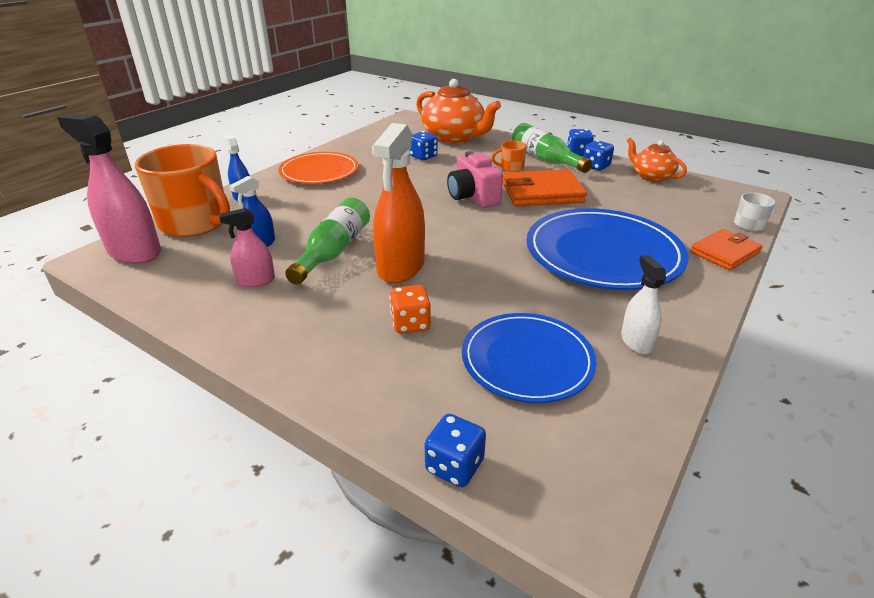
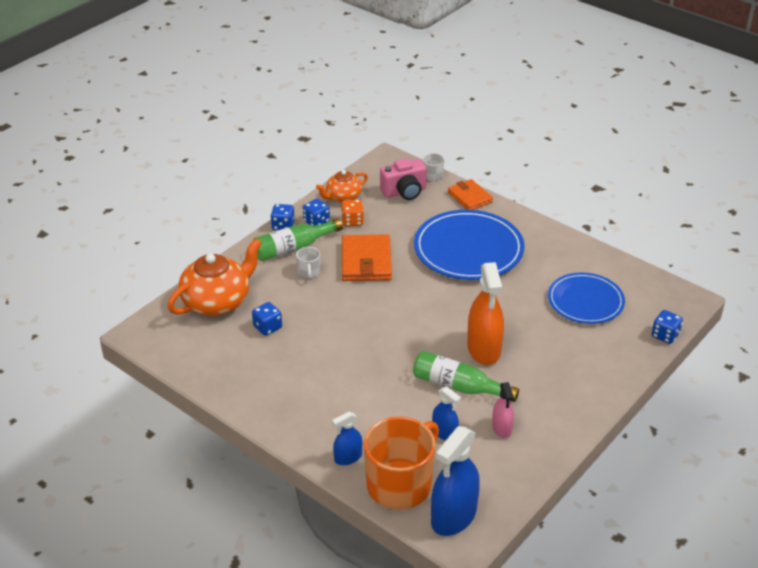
camera: 85 degrees left, 5 degrees up
pink spray bottle [57,113,161,264] -> blue spray bottle [431,426,480,536]
orange plate [278,152,359,184] -> none
orange spray bottle [372,123,425,283] -> orange spray bottle turned 60 degrees clockwise [467,262,504,365]
orange dice [389,285,431,334] -> orange dice moved to [341,199,364,227]
pink camera [447,151,503,208] -> pink camera moved to [380,158,427,200]
orange mug [491,140,527,172] -> white mug [296,247,320,279]
white spray bottle [621,255,666,354] -> none

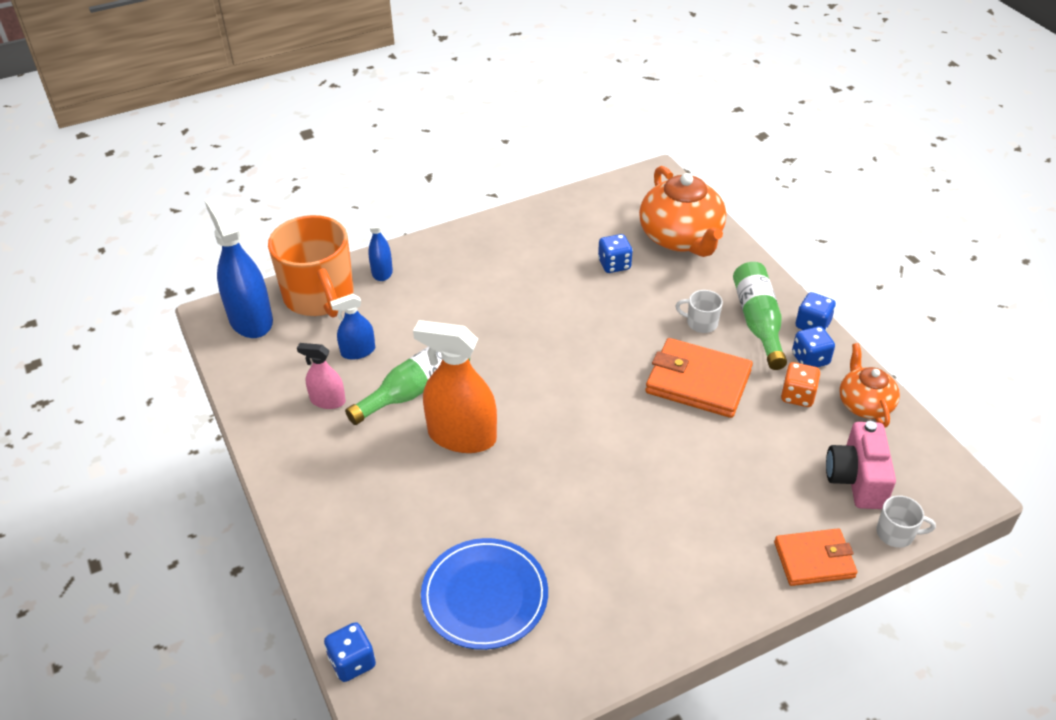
camera: 115 degrees right, 5 degrees up
blue plate [414,210,525,280] -> none

